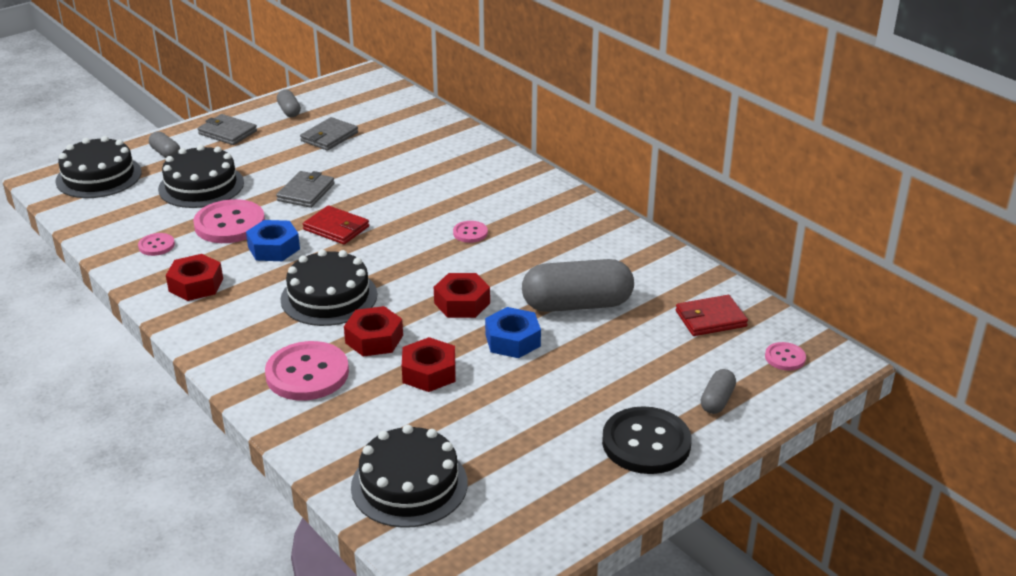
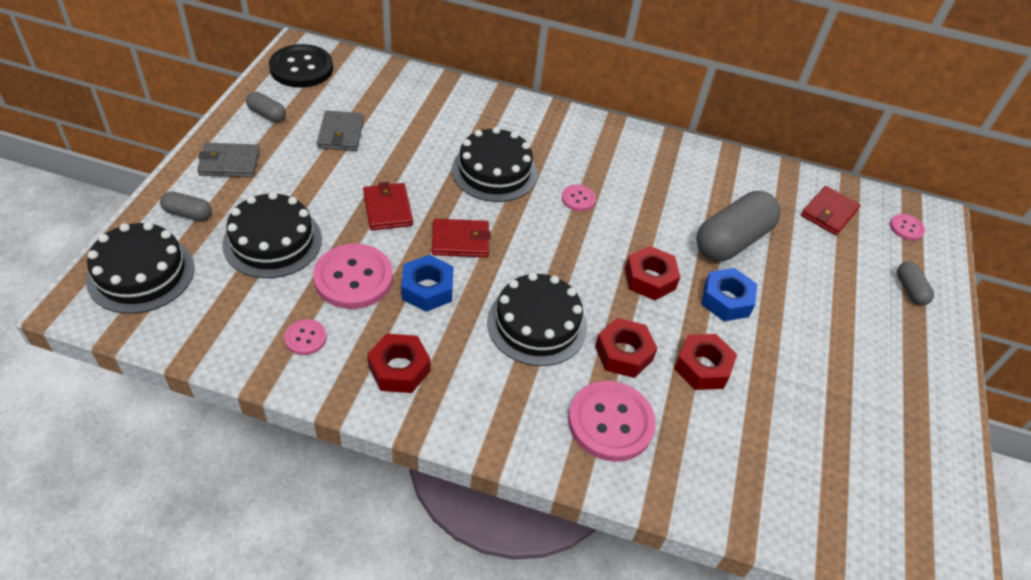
camera: 40 degrees left, 15 degrees up
grey wallet [276,171,335,208] -> red wallet [363,182,413,230]
black cake [351,425,468,528] -> black cake moved to [452,127,538,202]
black button [602,406,692,474] -> black button moved to [269,44,333,88]

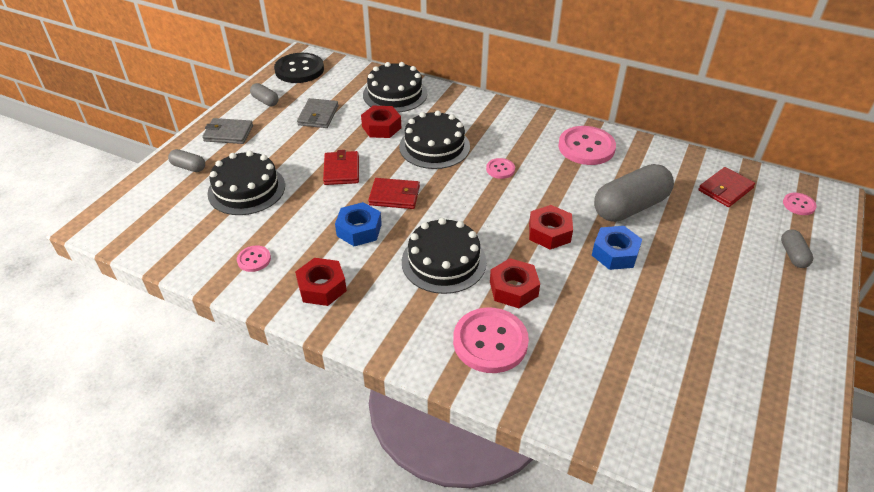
camera: 15 degrees right, 5 degrees down
black cake [86,222,194,314] -> black cake moved to [363,62,427,112]
pink button [313,244,393,309] -> pink button moved to [558,126,616,165]
red nut [674,334,737,390] -> red nut moved to [361,106,401,138]

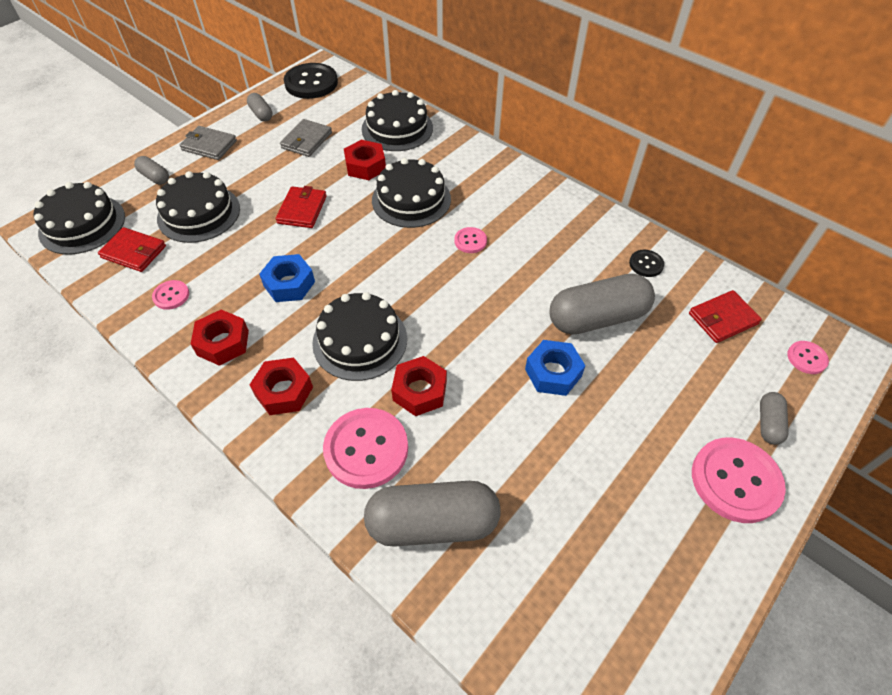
camera: 15 degrees right, 10 degrees up
red wallet [368,178,420,209] -> red wallet moved to [98,227,166,272]
red nut [529,205,573,250] -> red nut moved to [250,357,313,415]
pink button [558,126,616,165] -> pink button moved to [692,438,786,523]
none -> black cake [34,182,125,255]
none -> grey capsule [364,481,501,547]
none -> black button [629,250,664,277]

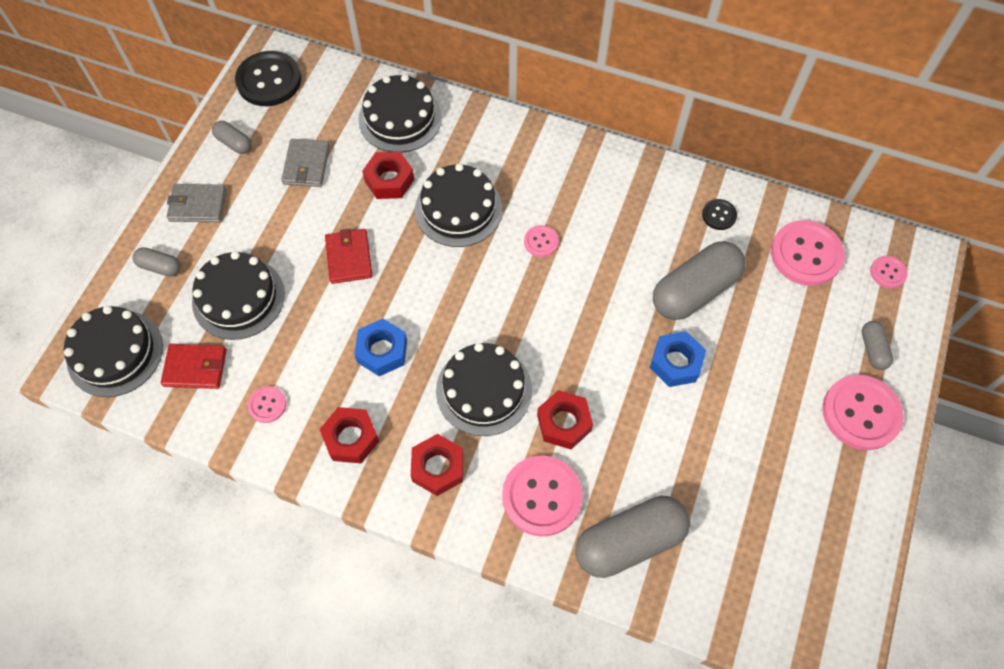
camera: 20 degrees left, 10 degrees up
red wallet [689,290,762,343] -> pink button [771,220,845,286]

